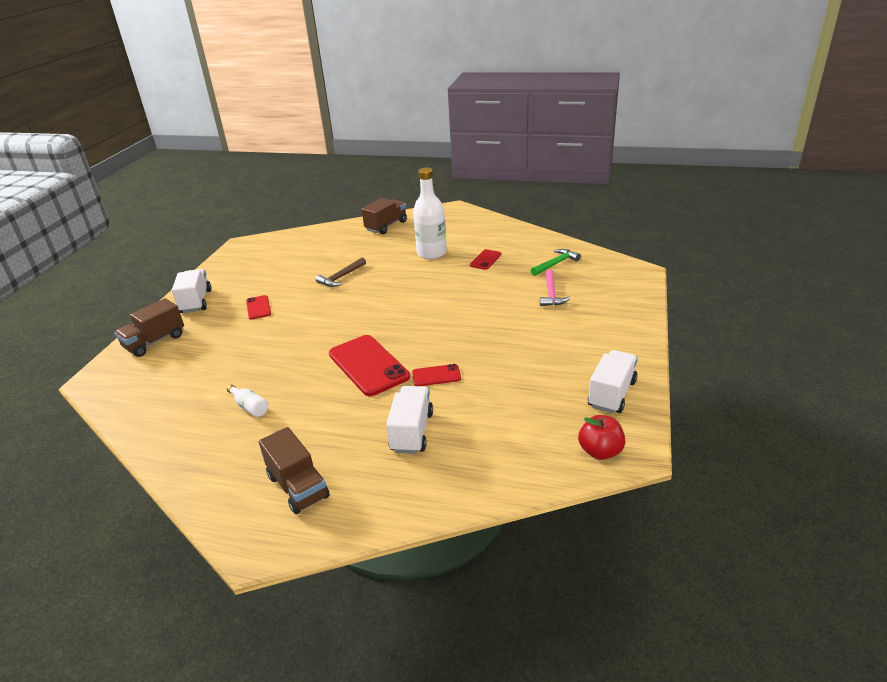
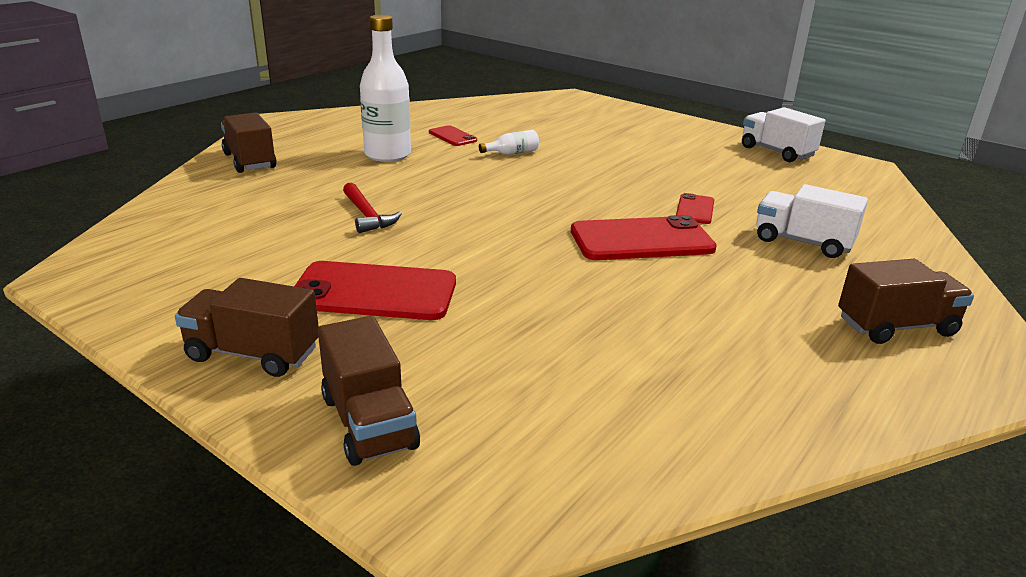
camera: 70 degrees left, 5 degrees down
white truck [172,269,211,313] -> brown truck [175,278,319,377]
white bottle [227,385,268,417] -> white bottle moved to [479,130,539,155]
red phone [246,295,271,320] -> red phone [294,261,456,320], size x1.98
brown hammer [316,257,366,287] -> red hammer [343,182,402,233]
green hammer [531,249,581,276] -> none
pink hammer [540,270,570,306] -> none
red apple [578,415,625,460] -> none

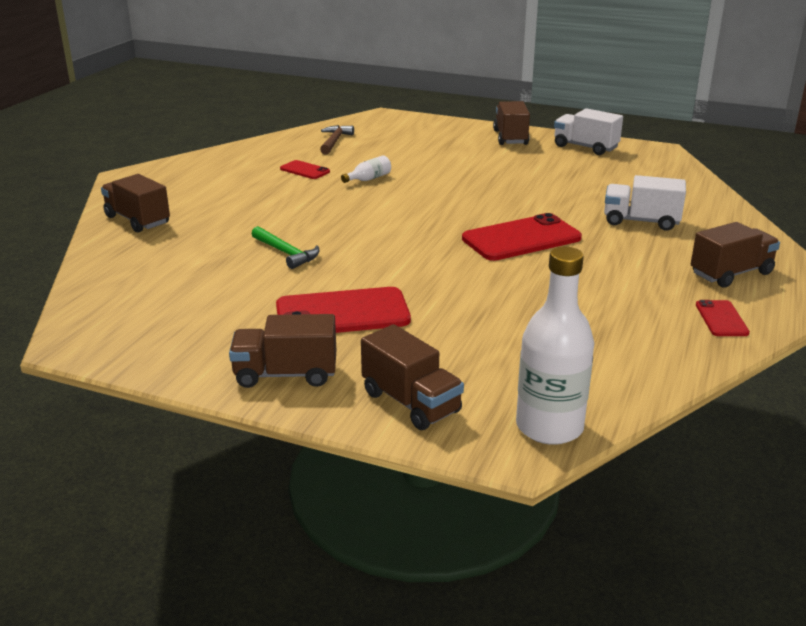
camera: 15 degrees left, 0 degrees up
red hammer [343,182,402,233] -> green hammer [252,226,319,269]
white bottle [360,15,411,162] -> white bottle moved to [516,247,594,445]
red phone [676,193,714,224] -> red phone moved to [696,300,750,336]
none -> brown hammer [320,125,354,155]
none -> brown truck [493,101,530,145]

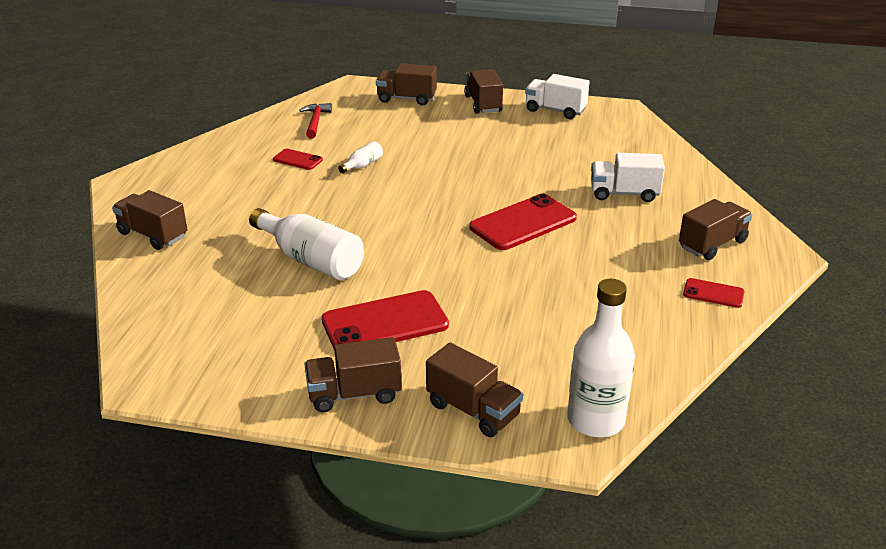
camera: 10 degrees left, 5 degrees up
green hammer [252,226,319,269] -> white bottle [249,208,364,280]
brown hammer [320,125,354,155] -> red hammer [299,103,332,139]
red phone [696,300,750,336] -> red phone turned 60 degrees counterclockwise [683,278,745,308]
none -> brown truck [376,63,437,106]

